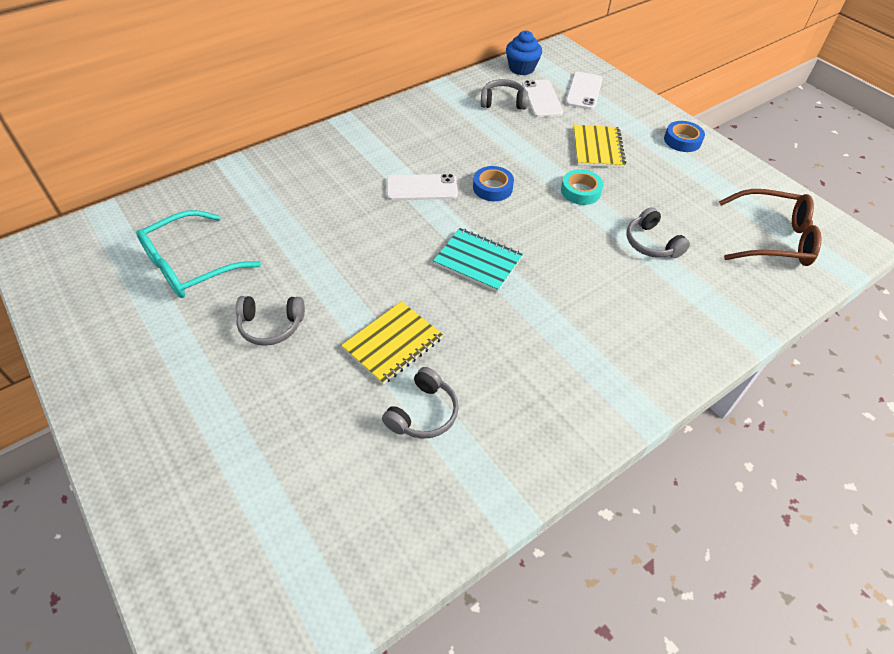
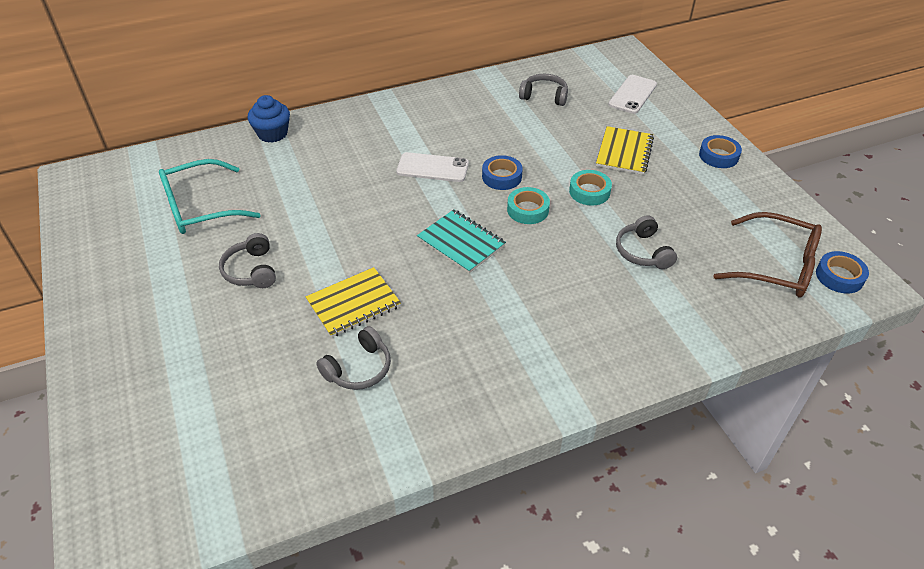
camera: 15 degrees right, 5 degrees down
grey headphones [236,296,305,346] -> grey headphones turned 60 degrees clockwise [219,233,276,288]
blue cupcake [506,31,542,75] -> blue cupcake moved to [248,95,290,143]
white phone [522,80,563,117] -> none
none -> turquoise tape [507,187,550,224]
none -> blue tape [816,251,869,294]

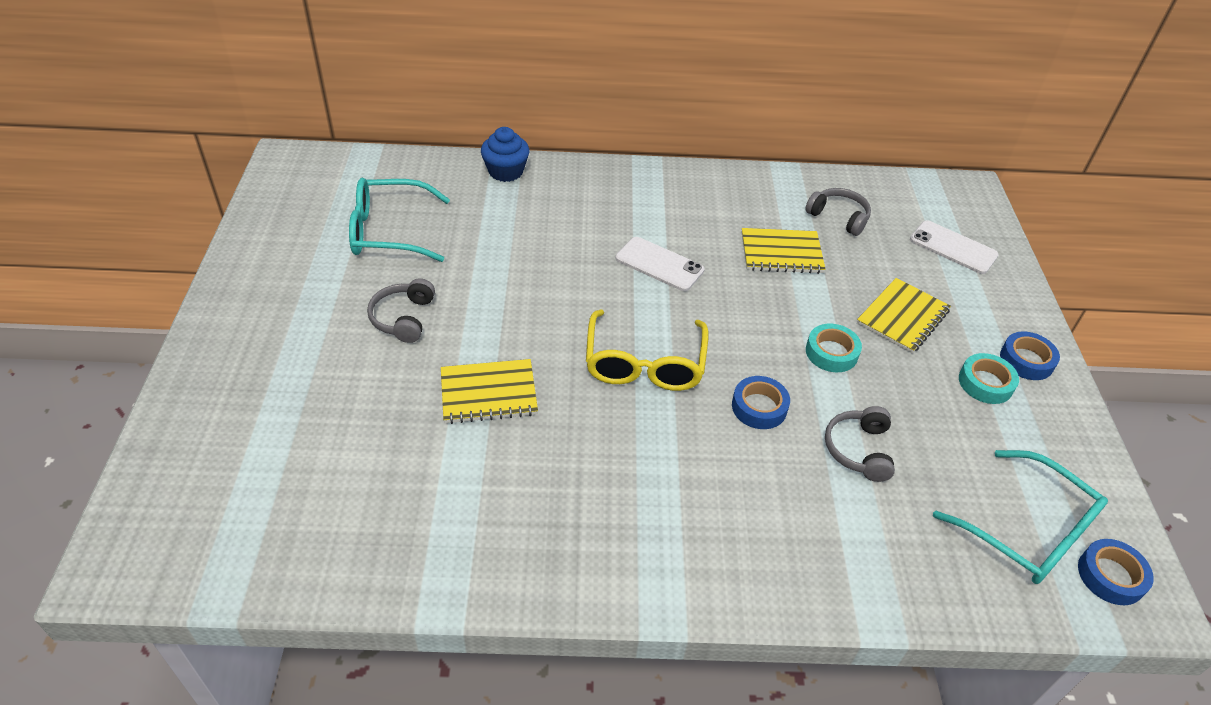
camera: 20 degrees right, 0 degrees up
grey headphones [316,326,391,390] -> none
turquoise notebook [417,209,506,273] -> yellow glasses [586,310,709,391]
blue tape [482,155,523,190] -> blue tape moved to [732,376,790,429]
turquoise tape [507,187,550,224] -> turquoise tape moved to [959,353,1019,404]
white phone [608,75,657,114] -> white phone turned 75 degrees clockwise [910,220,999,274]
brown glasses [713,212,822,298] -> turquoise glasses [933,450,1108,584]
none -> yellow notebook [742,228,826,274]

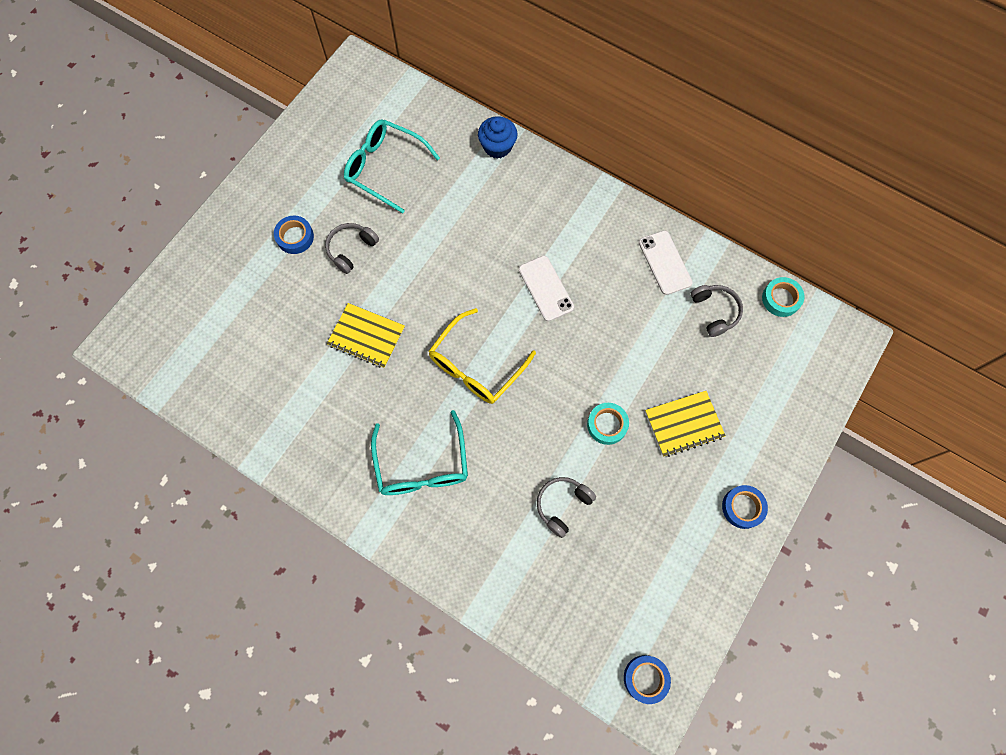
camera: 35 degrees right, 25 degrees up
blue tape [732,376,790,429] -> blue tape moved to [274,216,314,254]
yellow notebook [742,228,826,274] -> none
white phone [910,220,999,274] -> white phone moved to [639,230,693,295]
turquoise glasses [933,450,1108,584] -> turquoise glasses moved to [371,410,468,495]
turquoise tape [959,353,1019,404] -> turquoise tape moved to [762,277,805,317]

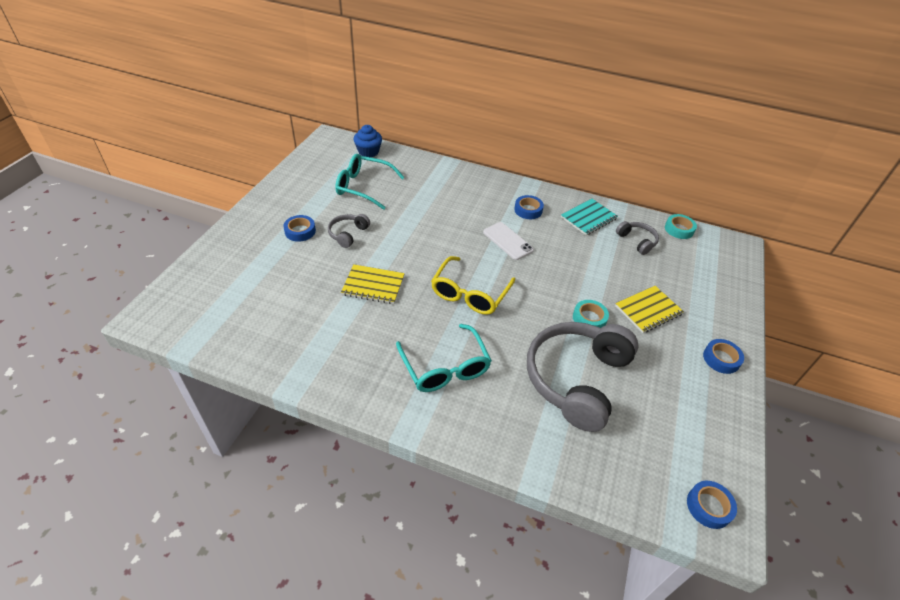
camera: 15 degrees left, 25 degrees down
blue cupcake [478,116,518,159] -> blue cupcake moved to [354,125,382,157]
grey headphones [537,477,596,538] -> grey headphones [527,322,639,432], size x2.24
white phone [639,230,693,295] -> turquoise notebook [561,199,618,236]
none -> blue tape [514,195,544,219]

